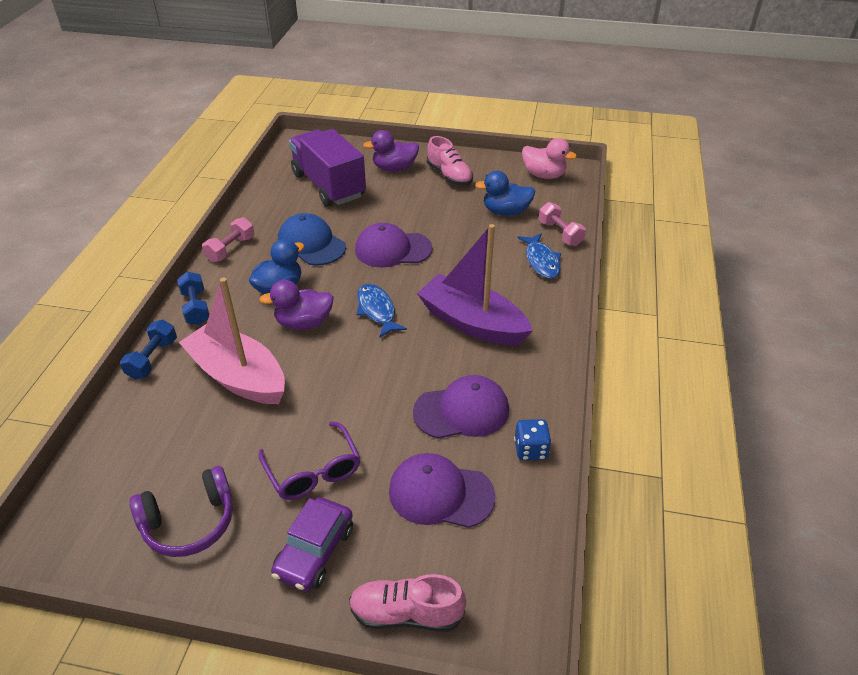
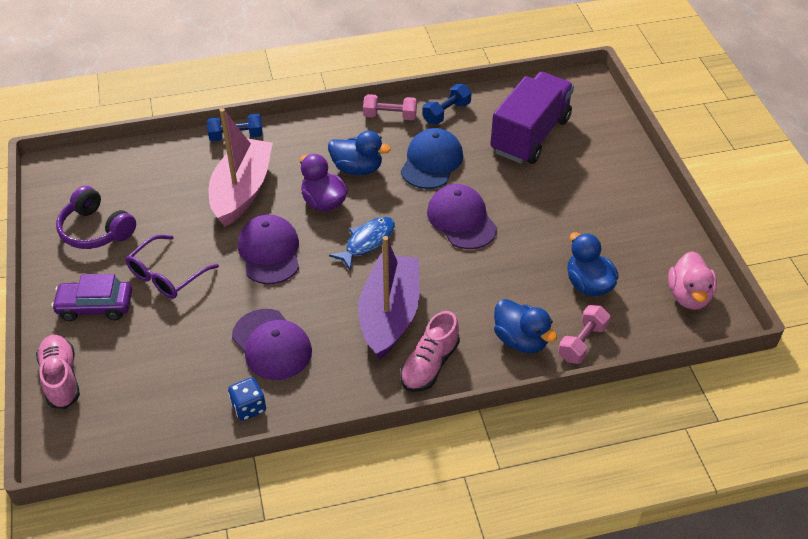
camera: 65 degrees right, 5 degrees up
blue dumbbell [177,272,209,325] -> blue dumbbell moved to [422,84,472,124]
purple duck [363,130,419,172] -> none
purple cap [389,453,495,528] -> purple cap moved to [238,214,299,284]
pink shoe [427,136,473,186] -> pink shoe moved to [400,311,460,392]
blue fish [517,233,561,279] -> blue duck [494,299,557,353]

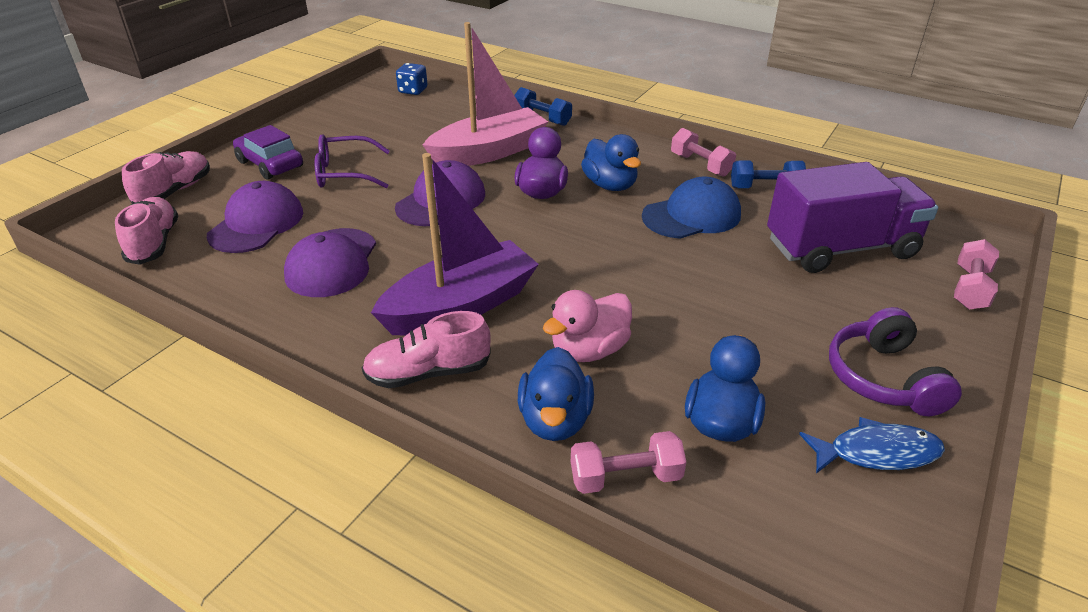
camera: 45 degrees right, 10 degrees down
purple headphones [56,186,136,249] -> purple headphones moved to [829,307,962,416]
blue dice [228,377,266,421] -> blue dice moved to [396,63,427,95]
blue fish [329,217,395,270] -> blue fish moved to [799,417,945,474]
purple cap [427,184,497,249] -> purple cap moved to [207,181,303,253]
pink duck [668,251,717,310] -> pink duck moved to [543,290,632,362]
none -> pink shoe [115,197,178,265]
none -> pink dumbbell [954,239,999,310]

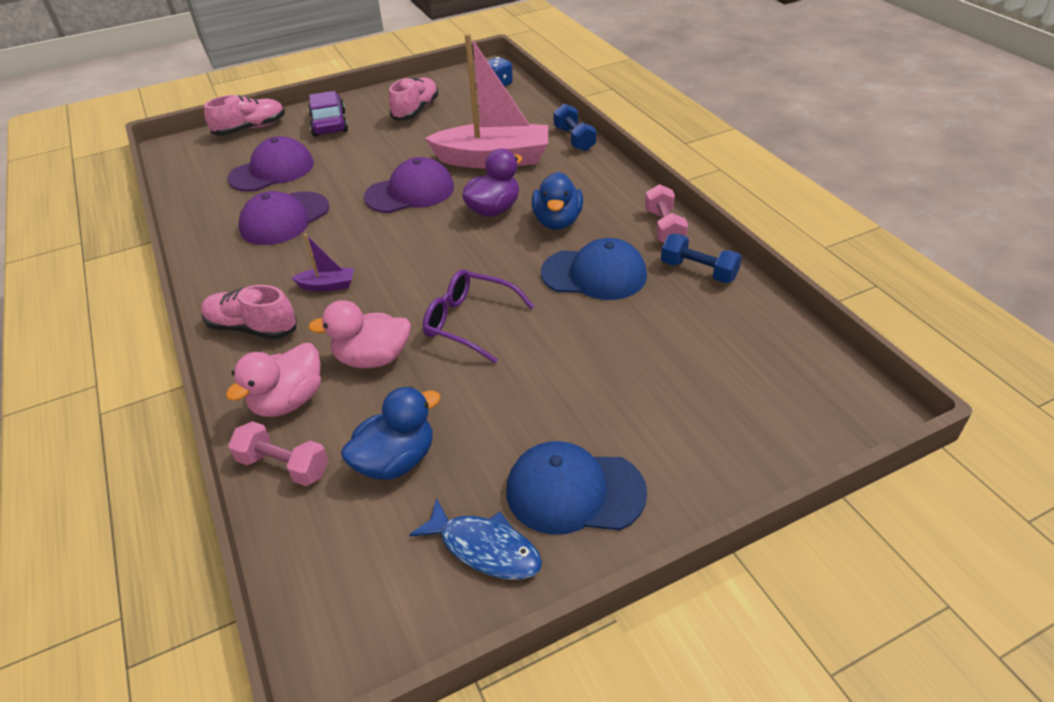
camera: 35 degrees right, 5 degrees up
pink shoe [115,197,178,265] -> pink shoe moved to [389,77,438,121]
purple glasses [315,134,390,188] -> purple glasses moved to [423,269,534,363]
purple boat [371,153,539,336] -> purple boat [292,234,354,292], size x0.42
blue duck [518,347,594,441] -> pink duck [226,343,321,417]
purple truck [767,162,938,273] -> none
purple headphones [829,307,962,416] -> blue cap [506,441,647,535]
pink dumbbell [954,239,999,310] -> none

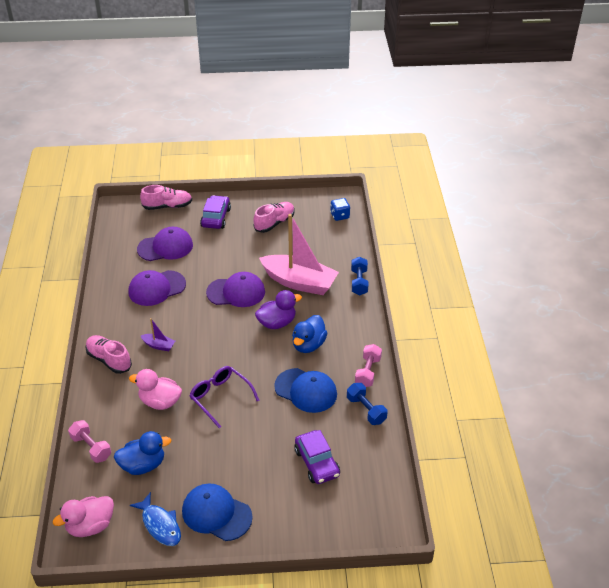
camera: 20 degrees right, 0 degrees up
pink duck [226,343,321,417] -> pink duck moved to [53,496,114,537]
none -> purple car [294,430,340,484]

